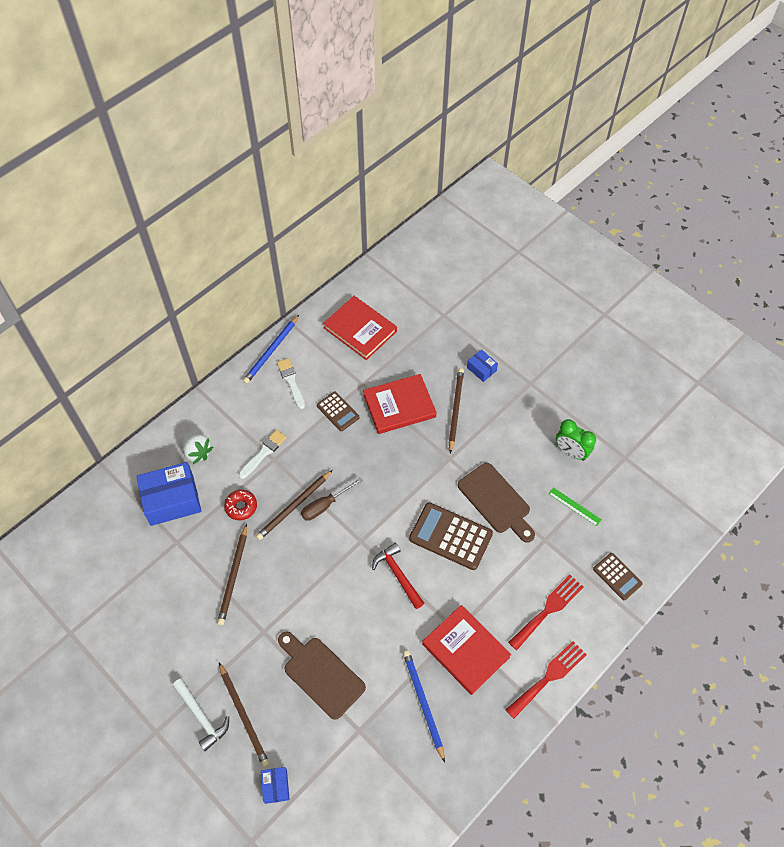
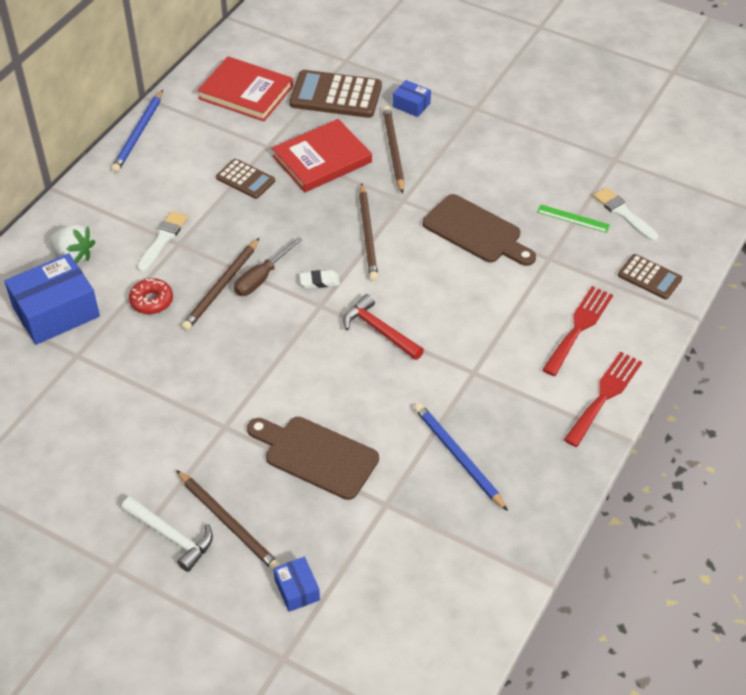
camera: 15 degrees left, 10 degrees down
brown pencil [217,524,247,625] -> brown pencil moved to [359,183,378,281]
white brush [277,358,305,409] -> white brush moved to [593,187,658,241]
brown calculator [409,503,493,570] -> brown calculator moved to [290,70,382,118]
red book [422,605,511,695] -> none
green clock [556,419,596,461] -> none
none -> white eraser [300,270,340,288]

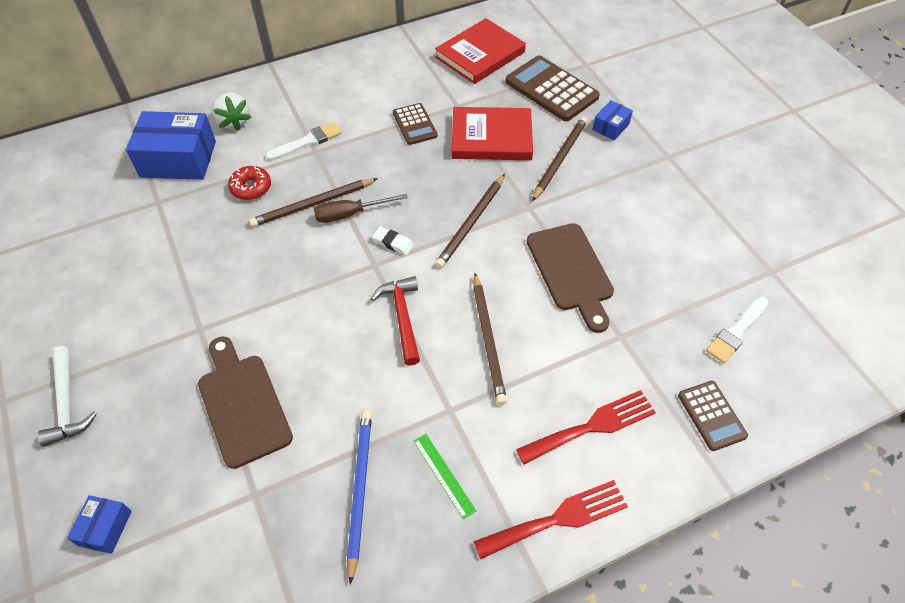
camera: 35 degrees right, 5 degrees up
blue pencil [111,90,163,172] -> none
brown pencil [176,470,281,571] -> brown pencil moved to [473,273,507,405]
red book [197,56,293,121] -> red book turned 75 degrees clockwise [435,18,526,84]
blue box [393,80,431,117] -> blue box turned 60 degrees clockwise [592,100,633,141]
green ruler [537,204,610,233] -> green ruler moved to [413,434,476,519]
white brush [593,187,658,241] -> white brush turned 135 degrees counterclockwise [706,296,768,363]

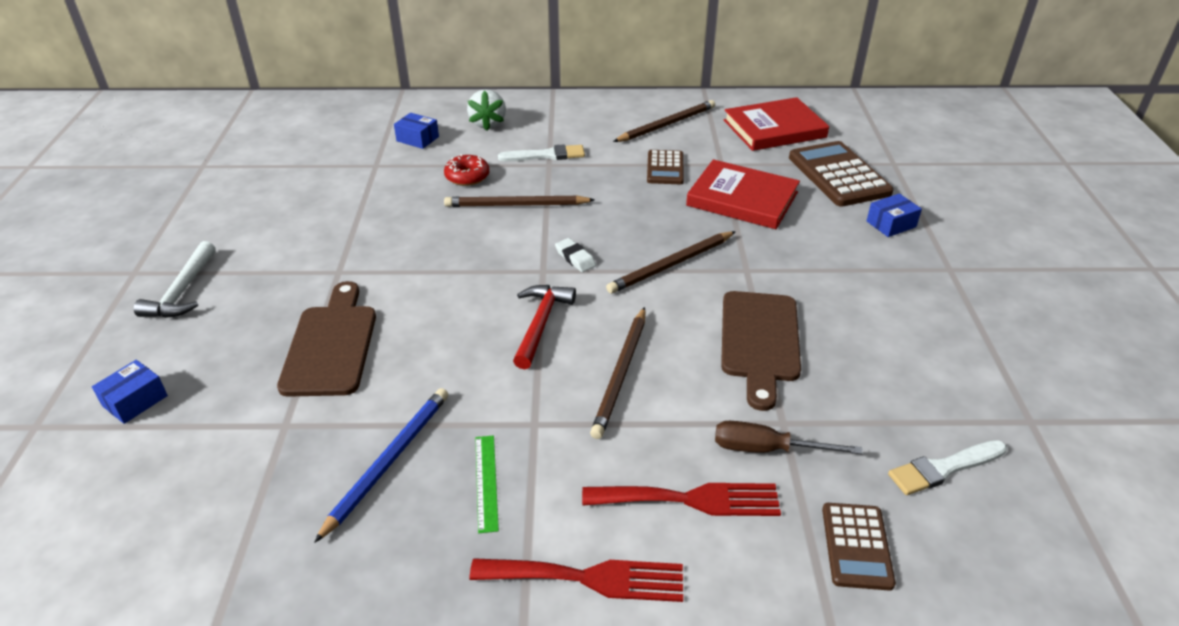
camera: 25 degrees right, 15 degrees down
blue box [126,111,216,180] -> blue box [394,113,439,149], size x0.49
brown screwdriver [314,194,408,223] -> brown screwdriver moved to [715,421,863,454]
brown pencil [532,117,587,201] -> brown pencil moved to [613,100,715,142]

